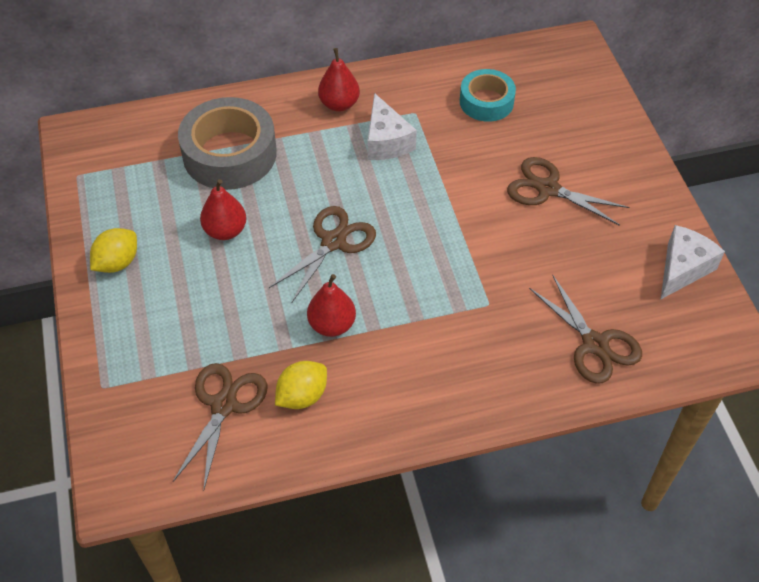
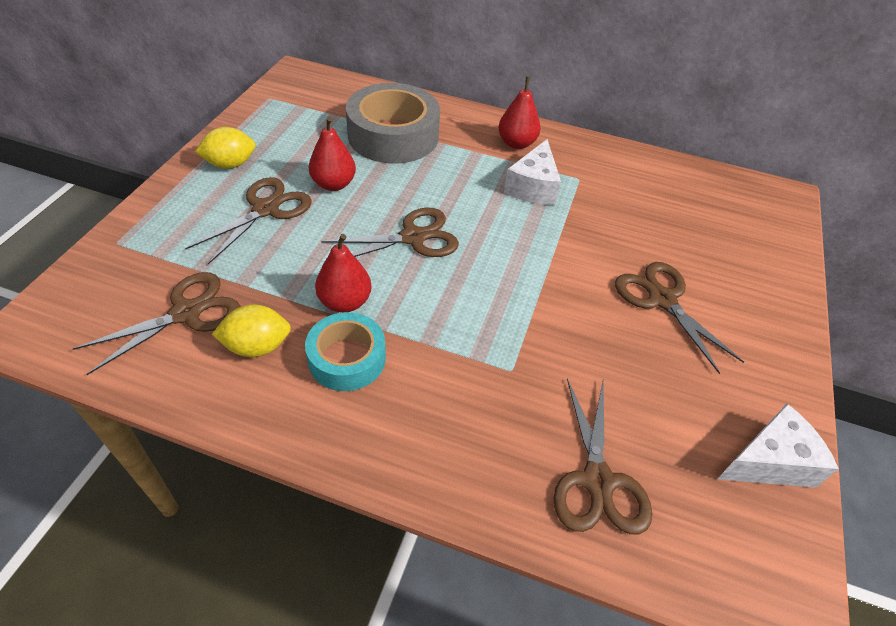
camera: 30 degrees right, 5 degrees down
turquoise tape [460,69,516,122] -> turquoise tape moved to [305,312,386,391]
none -> brown scissors [185,177,312,264]

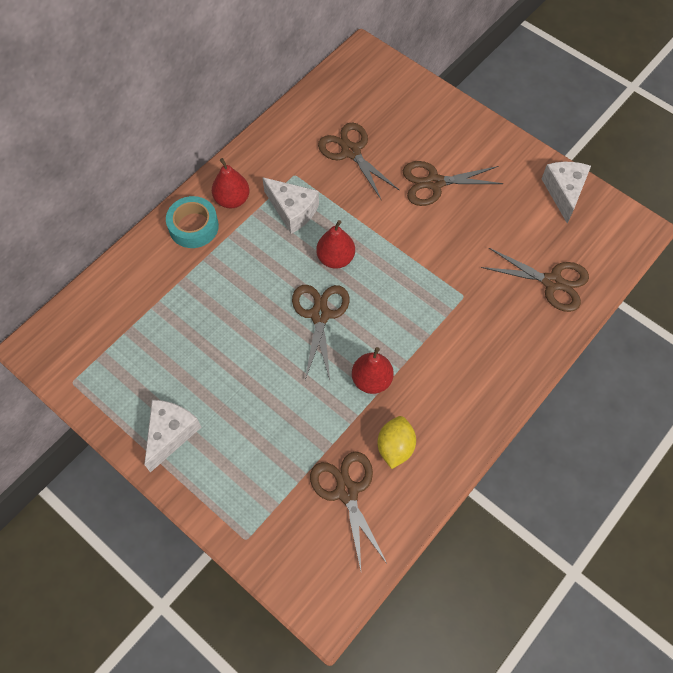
camera: 65 degrees left, 15 degrees up
brown scissors [185,177,312,264] -> brown scissors moved to [318,123,400,199]
yellow lemon [195,127,256,169] -> white cheese [144,400,201,473]
turquoise tape [305,312,386,391] -> turquoise tape moved to [166,196,219,248]
red pear [309,117,356,191] -> red pear moved to [316,220,355,269]
grey tape [346,83,440,163] -> none

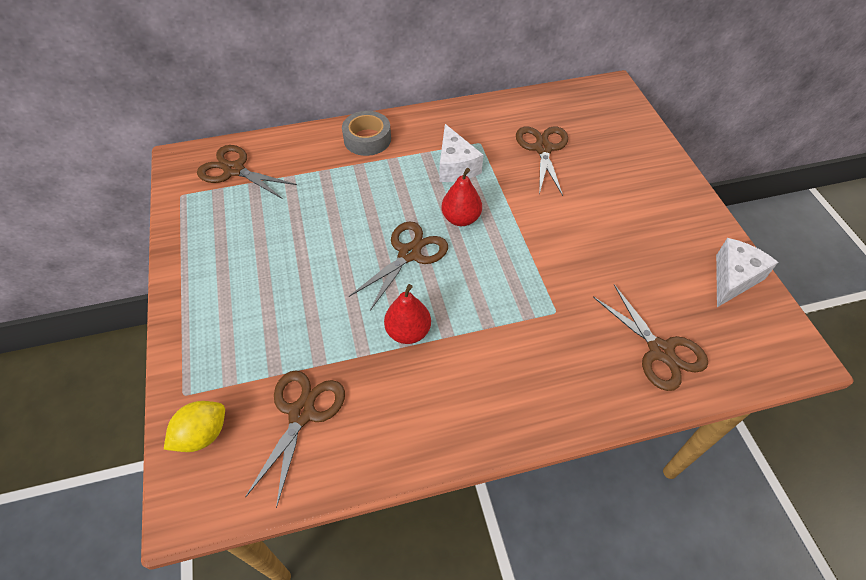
camera: 35 degrees right, 10 degrees down
white cheese [144,400,201,473] -> none
turquoise tape [166,196,219,248] -> grey tape [342,111,391,156]
red pear [212,158,249,208] -> none
yellow lemon [378,416,416,469] -> yellow lemon moved to [164,401,225,452]
brown scissors [403,161,503,206] -> brown scissors moved to [197,145,297,199]

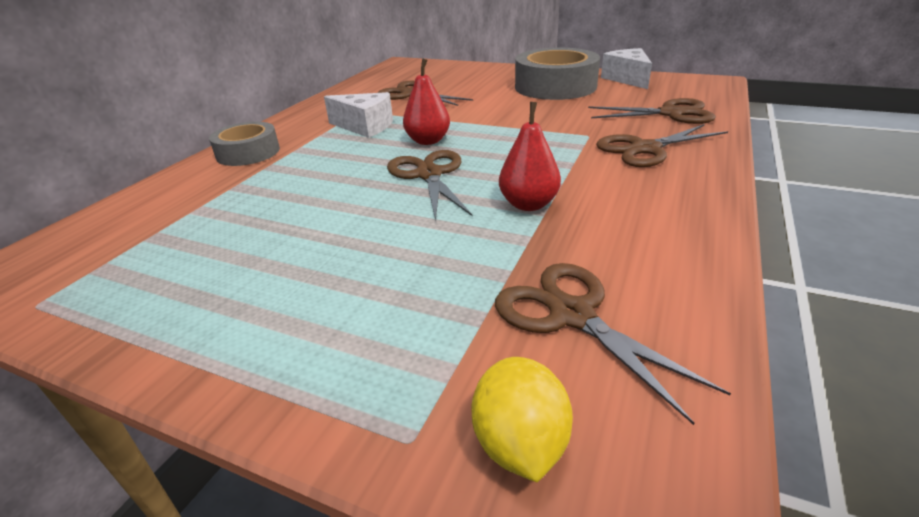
camera: 50 degrees left, 20 degrees down
brown scissors [197,145,297,199] -> brown scissors moved to [596,124,728,167]
none -> grey tape [515,48,600,100]

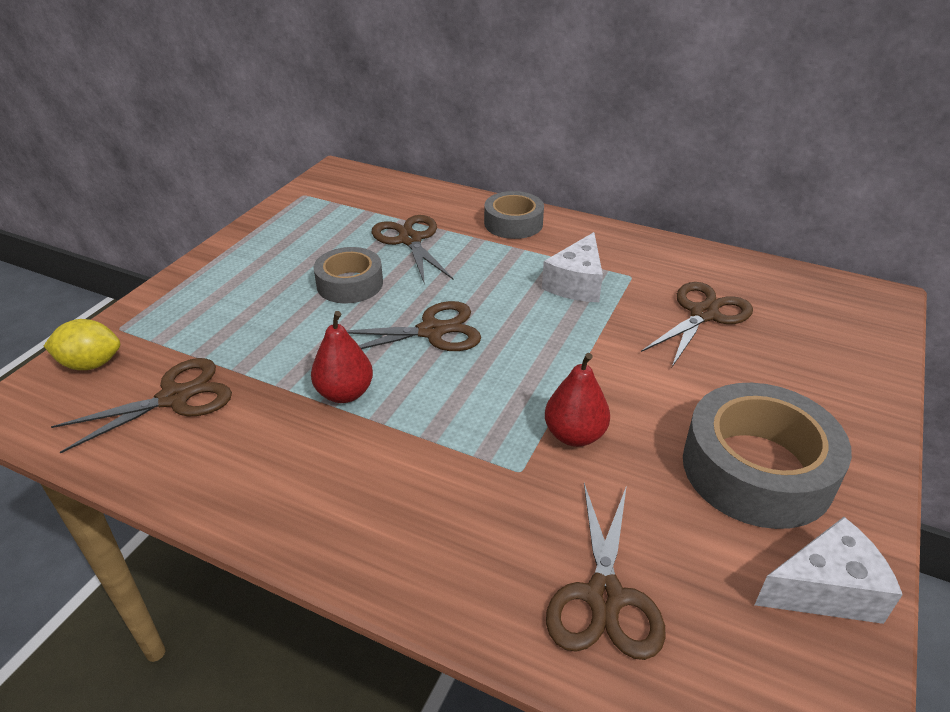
camera: 90 degrees right, 5 degrees up
red pear [403,58,450,145] -> red pear moved to [545,353,610,447]
brown scissors [596,124,728,167] -> brown scissors moved to [372,215,453,285]
none -> grey tape [313,247,383,303]

